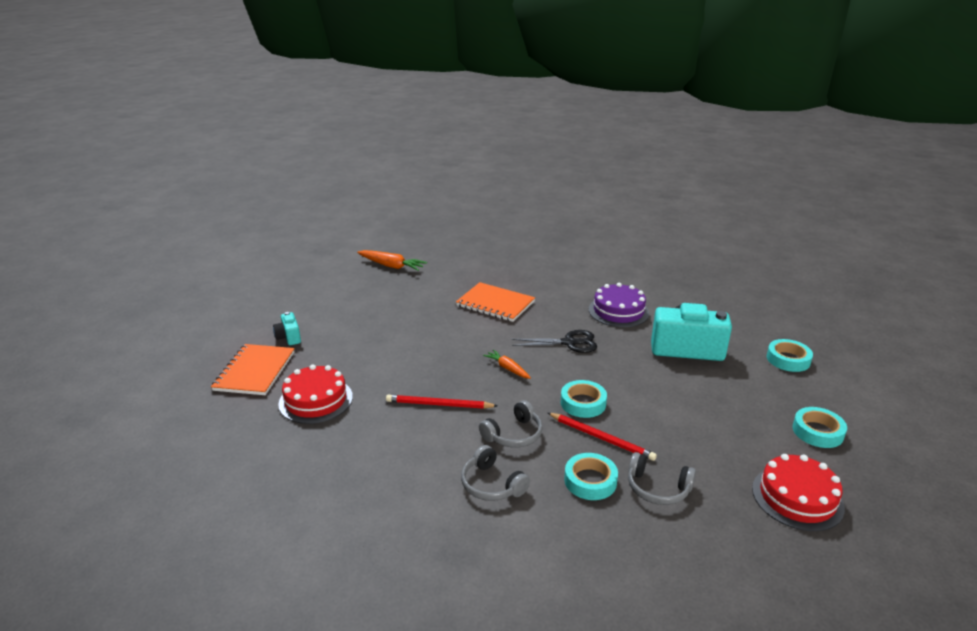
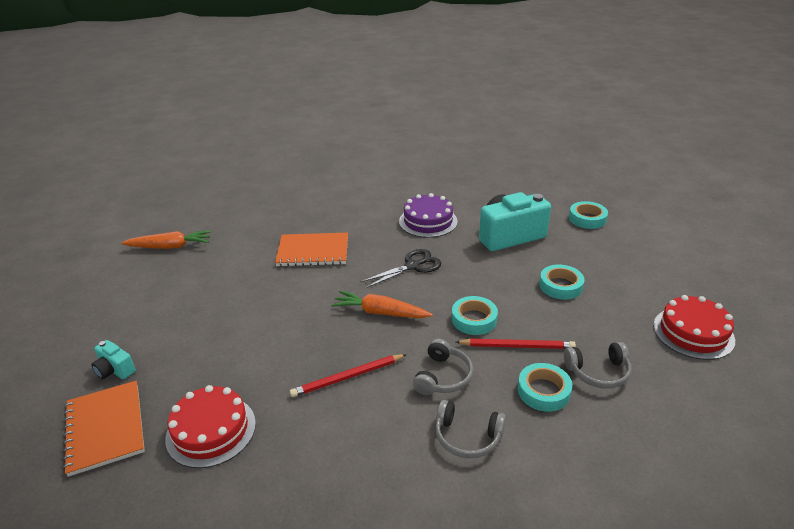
camera: 30 degrees left, 5 degrees up
orange carrot [483,350,531,379] -> orange carrot [331,291,433,318], size x1.60
turquoise tape [793,407,847,448] -> turquoise tape moved to [539,265,584,300]

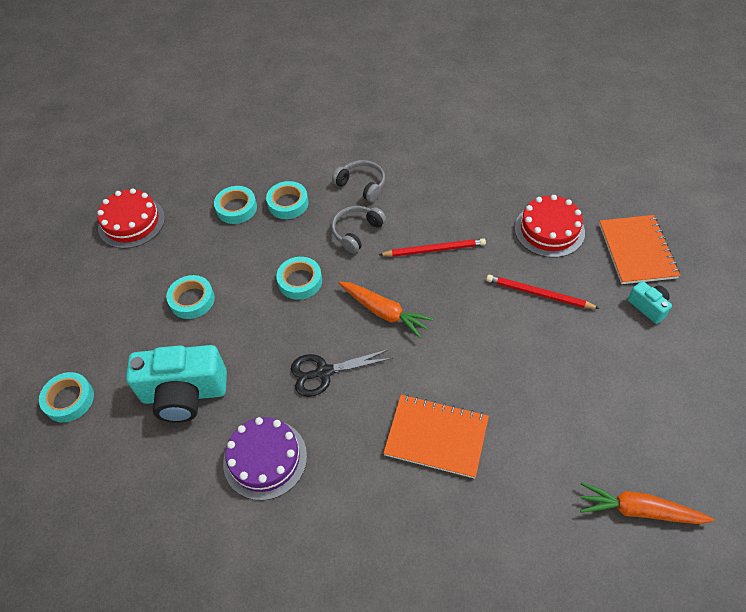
camera: 160 degrees left, 20 degrees up
red pencil [456,339,576,349] -> red pencil moved to [486,275,600,309]
grey headphones [564,342,631,389] -> turquoise tape [214,186,257,224]

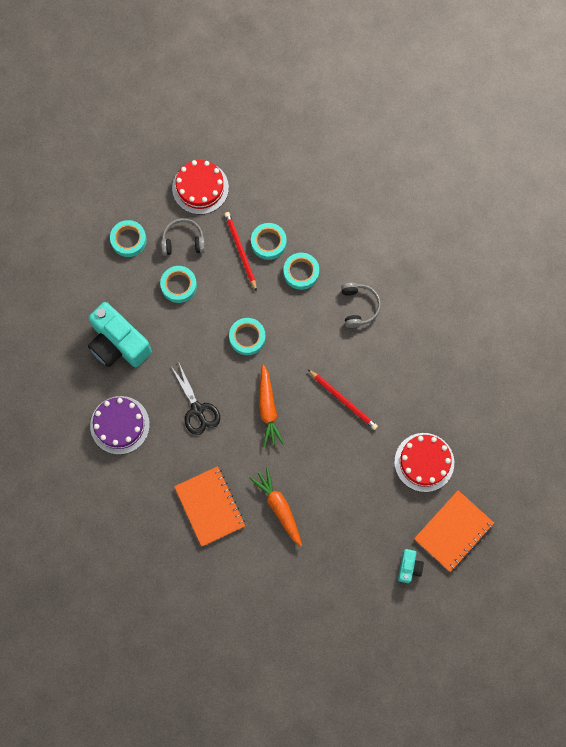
camera: 45 degrees right, 20 degrees up
turquoise tape [39,372,94,422] -> turquoise tape moved to [110,220,147,257]
black scissors [291,349,393,397] -> black scissors turned 150 degrees counterclockwise [171,363,220,435]
grey headphones [332,206,386,253] -> grey headphones moved to [161,218,205,256]
red pencil [486,275,600,309] -> red pencil moved to [224,212,257,291]
orange carrot [580,482,714,524] -> orange carrot moved to [250,467,302,547]

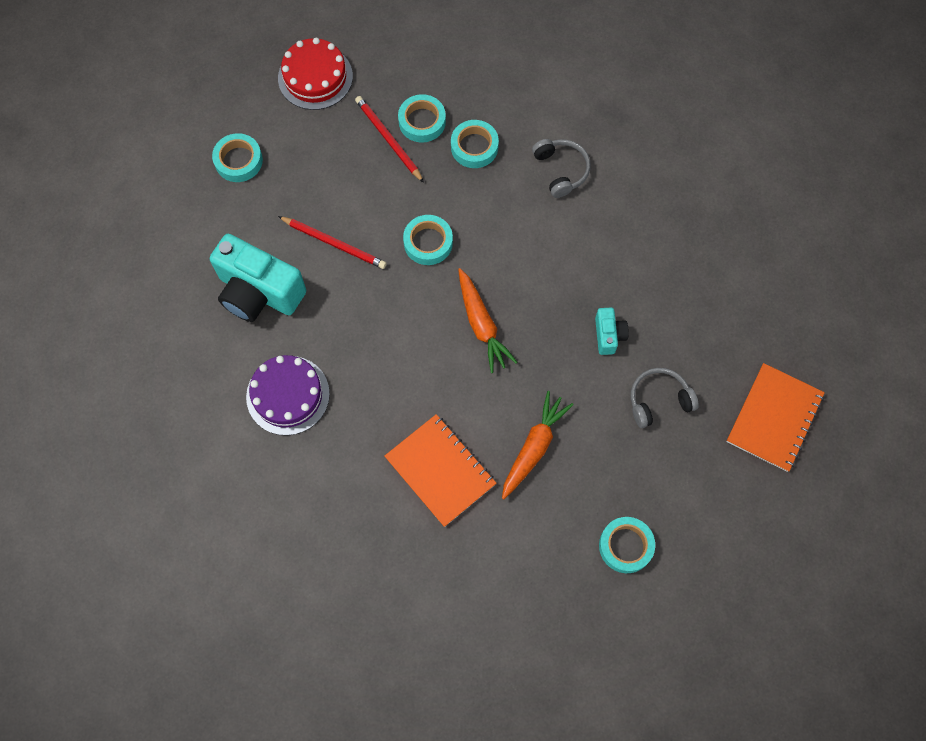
camera: 15 degrees left, 5 degrees down
turquoise tape [160,266,197,303] -> turquoise tape moved to [599,517,655,573]
grey headphones [161,218,205,256] -> grey headphones moved to [631,368,699,428]
black scissors [171,363,220,435] -> none
orange carrot [250,467,302,547] -> orange carrot turned 75 degrees clockwise [502,391,574,499]
red pencil [308,369,378,430] -> red pencil moved to [278,216,387,269]
red cake [394,433,454,492] -> none
turquoise camera [398,549,424,583] -> turquoise camera moved to [595,308,629,355]

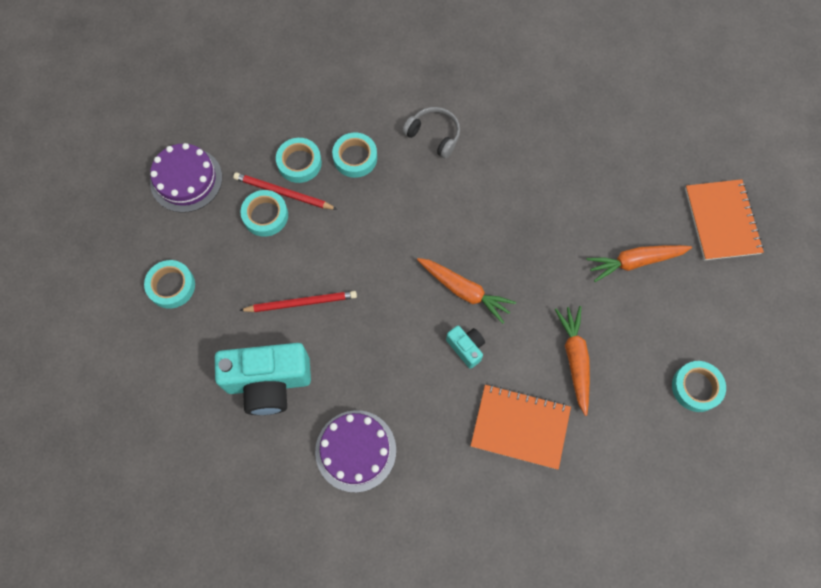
camera: 35 degrees left, 0 degrees up
red cake [278,38,353,110] -> purple cake [150,143,222,213]
turquoise tape [403,215,453,265] -> turquoise tape moved to [241,190,288,237]
turquoise camera [595,308,629,355] -> turquoise camera moved to [446,326,485,369]
grey headphones [631,368,699,428] -> orange carrot [587,245,692,282]

